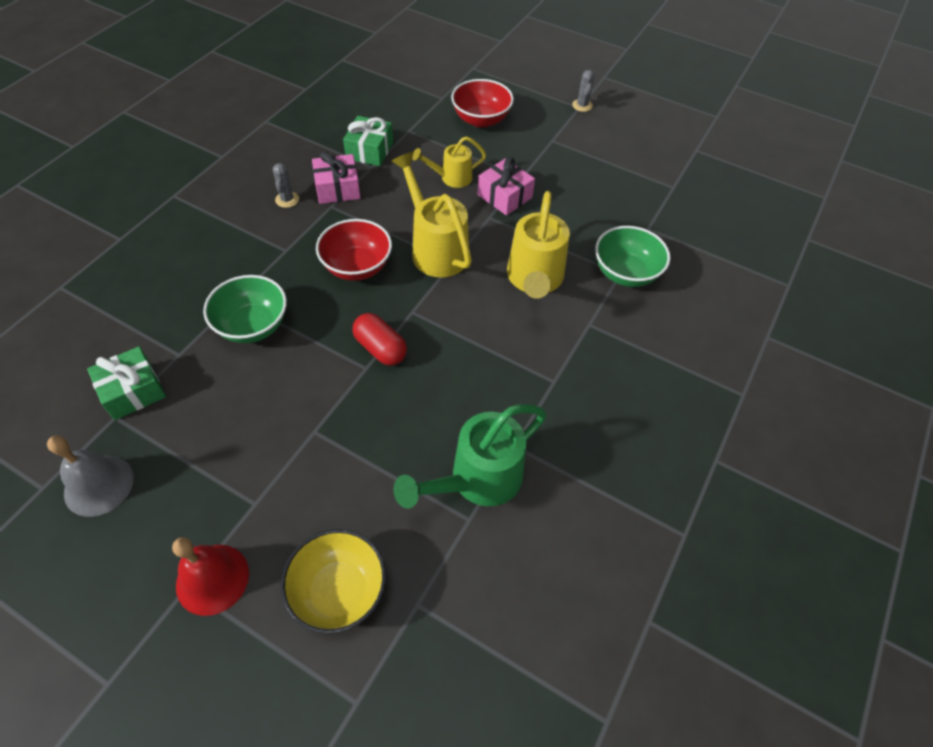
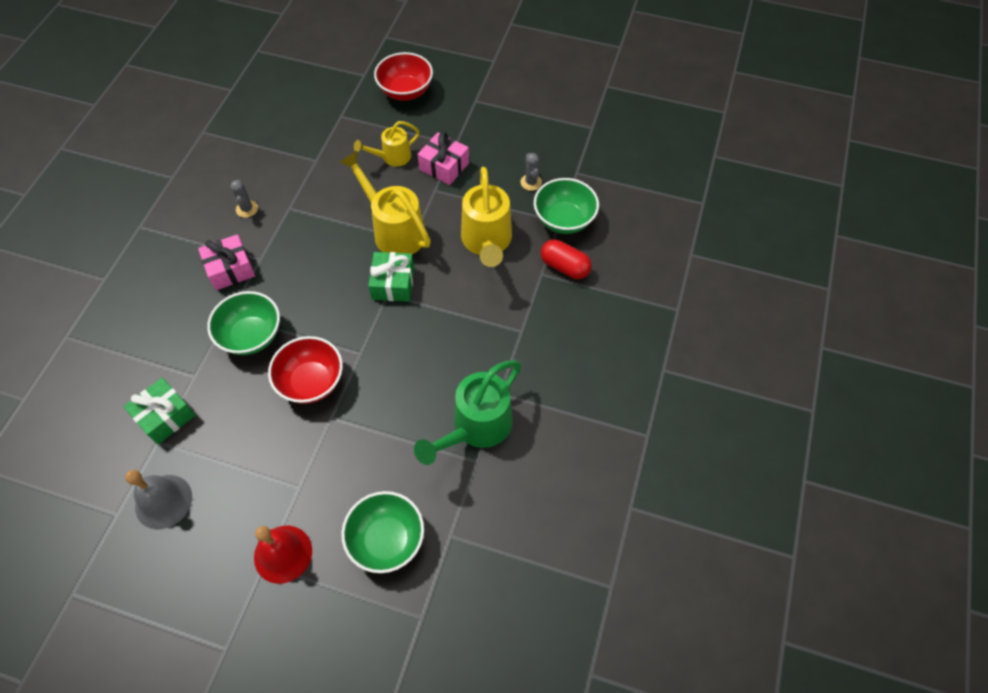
camera: 10 degrees left, 5 degrees up
yellow bowl [281,529,386,634] -> green bowl [341,491,424,573]
pink gift [312,151,361,204] -> pink gift moved to [198,234,255,290]
red bowl [316,219,392,281] -> red bowl moved to [268,336,343,404]
green gift [343,116,393,166] -> green gift moved to [368,252,414,302]
red capsule [352,313,407,366] -> red capsule moved to [541,240,592,279]
grey cactus [572,70,595,112] -> grey cactus moved to [520,153,542,191]

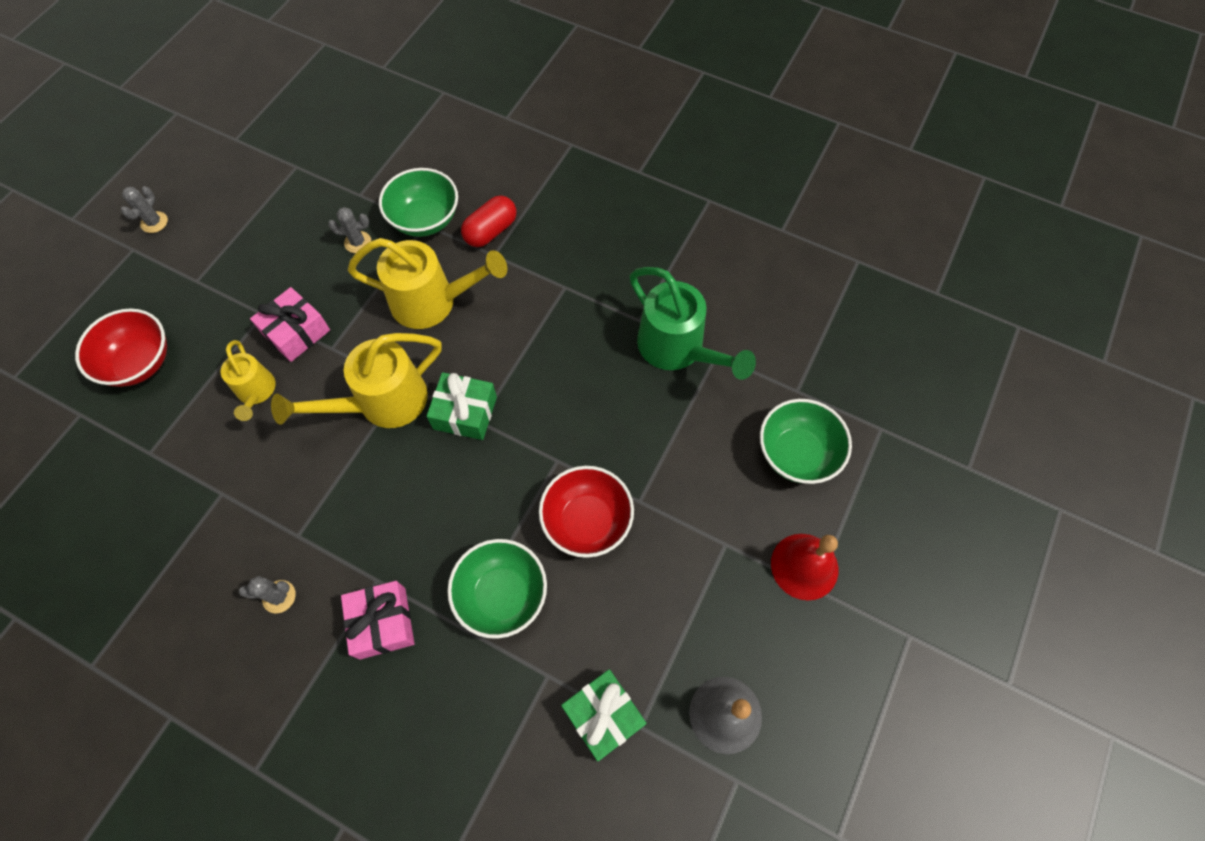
camera: 80 degrees left, 5 degrees up
none -> grey cactus [121,186,168,233]

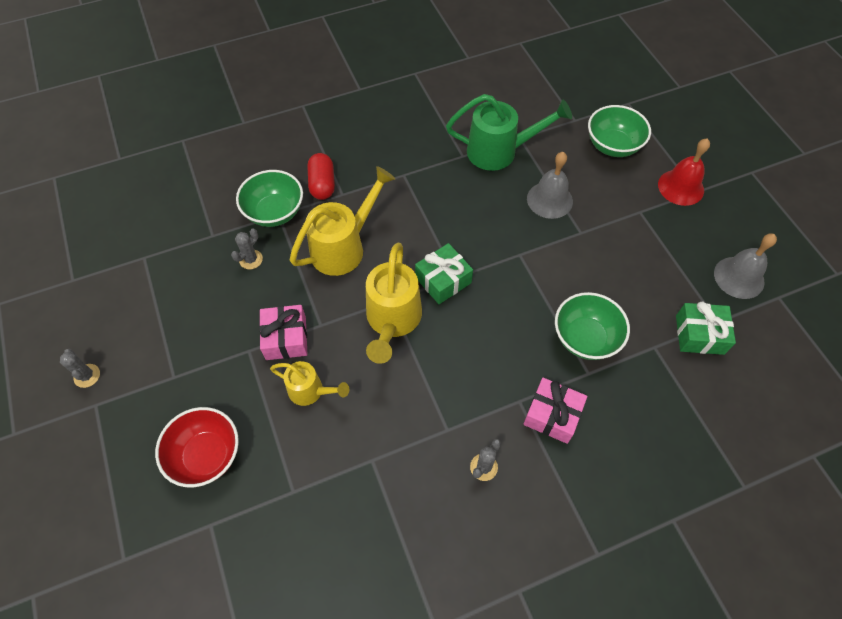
camera: 50 degrees left, 5 degrees down
red bowl [539,466,634,558] -> none
none -> grey bell [527,152,573,219]

